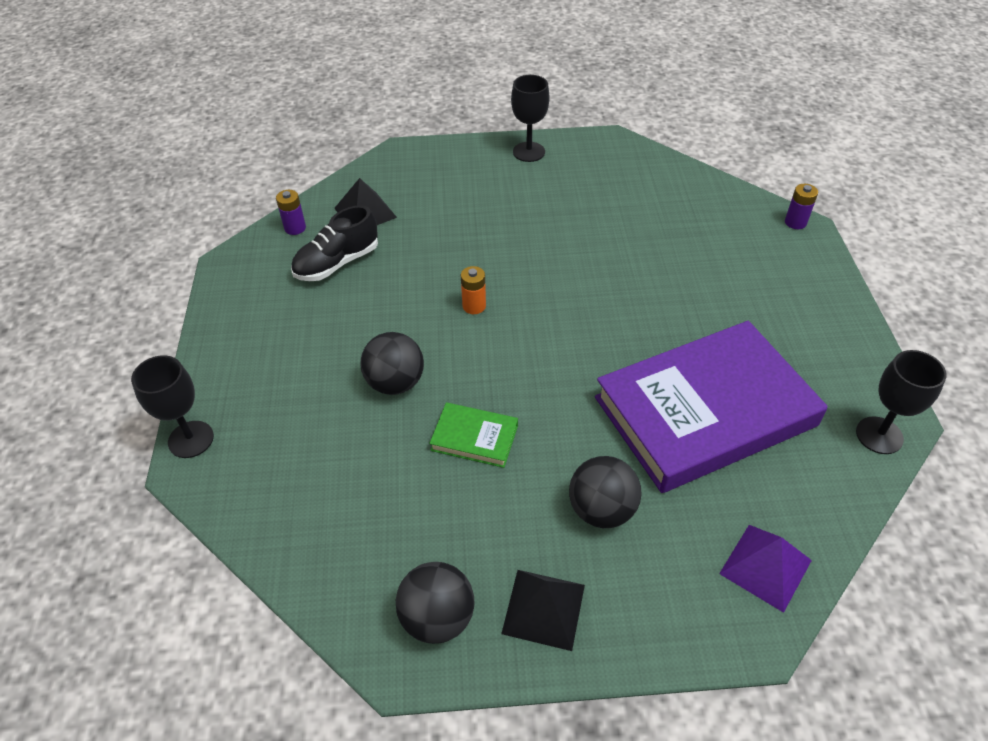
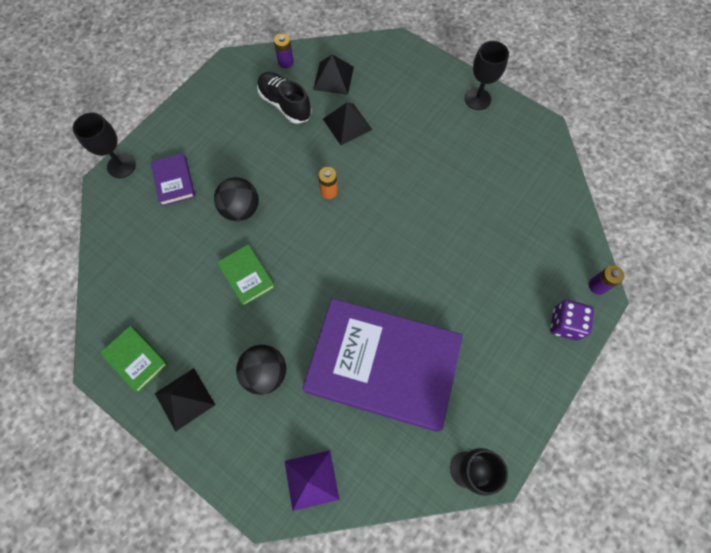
camera: 40 degrees right, 20 degrees up
black shoe [291,205,378,281] -> black shoe turned 45 degrees clockwise [257,72,312,124]
black ball [396,562,474,644] -> green book [100,326,168,393]
none -> purple book [150,153,195,206]
none -> black pyramid [323,102,372,145]
none -> purple dice [550,300,594,341]

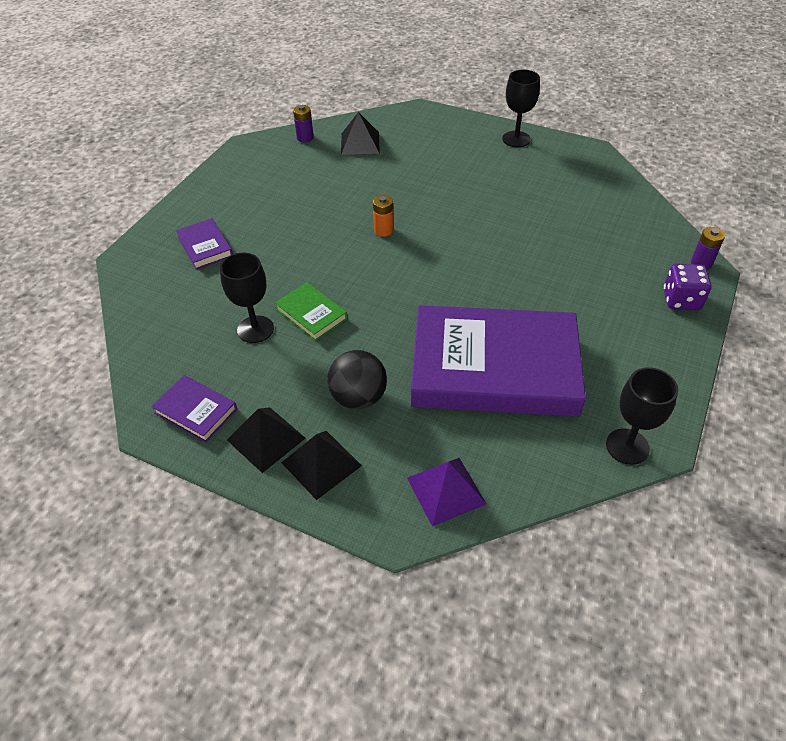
camera: 10 degrees left, 20 degrees down
black goblet [73,112,136,178] -> black goblet moved to [220,253,274,343]
green book [100,326,168,393] -> purple book [151,375,237,443]
black ball [214,177,259,221] -> none
black shoe [257,72,312,124] -> none
black pyramid [323,102,372,145] -> black pyramid moved to [281,431,362,500]

